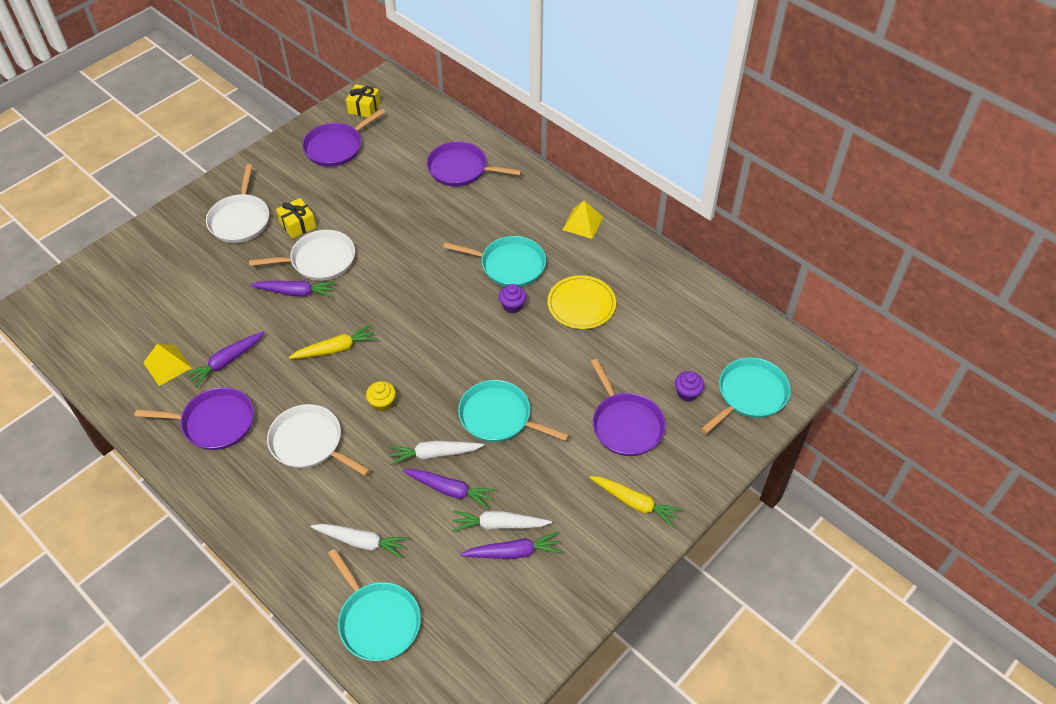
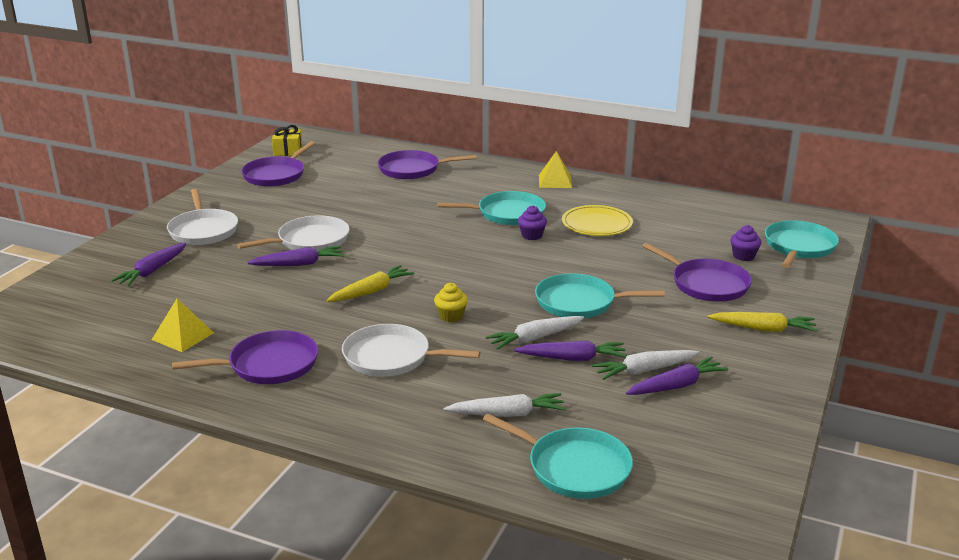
camera: 20 degrees left, 25 degrees down
purple carrot [185,331,265,387] -> purple carrot moved to [111,243,186,286]
yellow gift [276,198,316,239] -> none

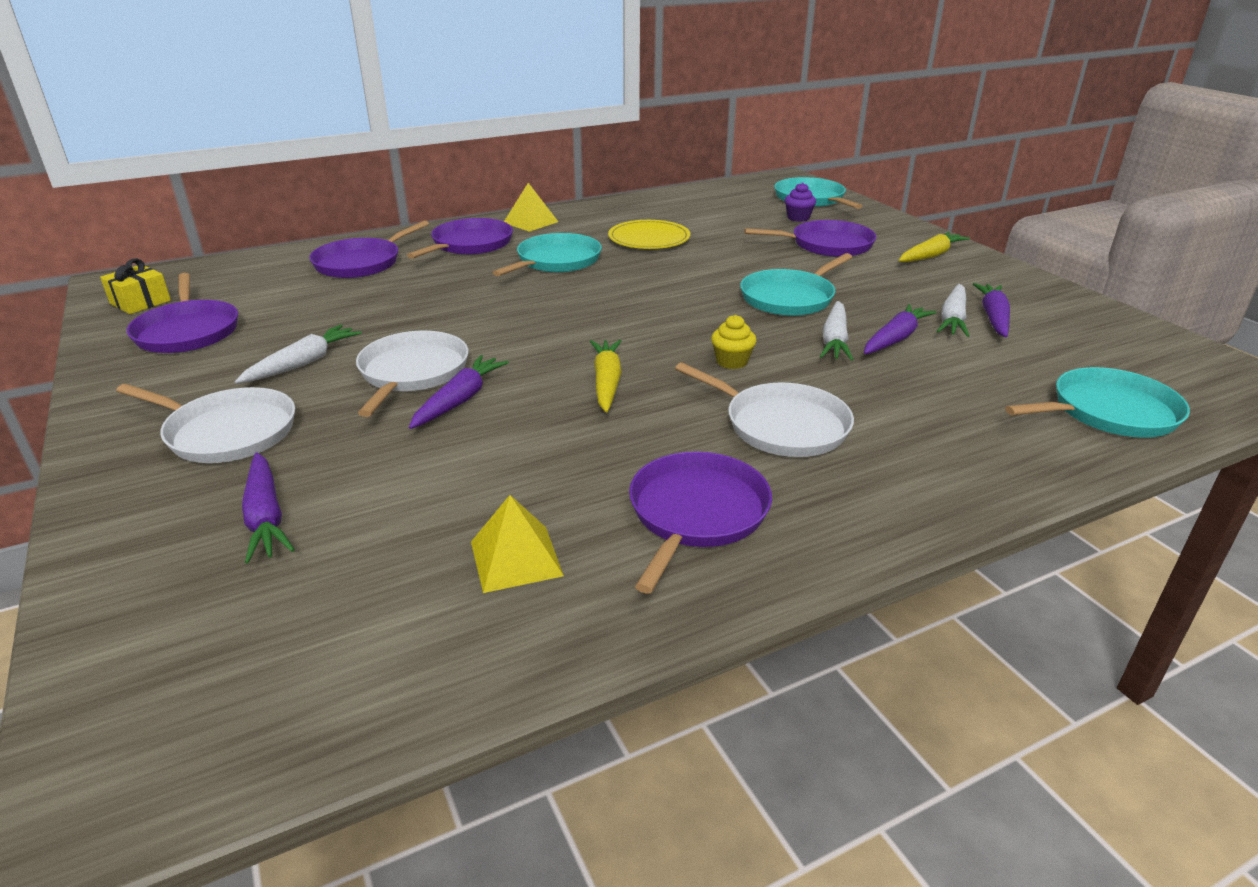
camera: 50 degrees left, 5 degrees up
white pan [342,324,481,377] -> white pan turned 105 degrees counterclockwise [675,362,854,457]
white carrot [443,393,566,417] -> white carrot moved to [234,324,362,384]
purple cupcake [518,205,547,240] -> none
none -> purple pan [407,218,513,259]

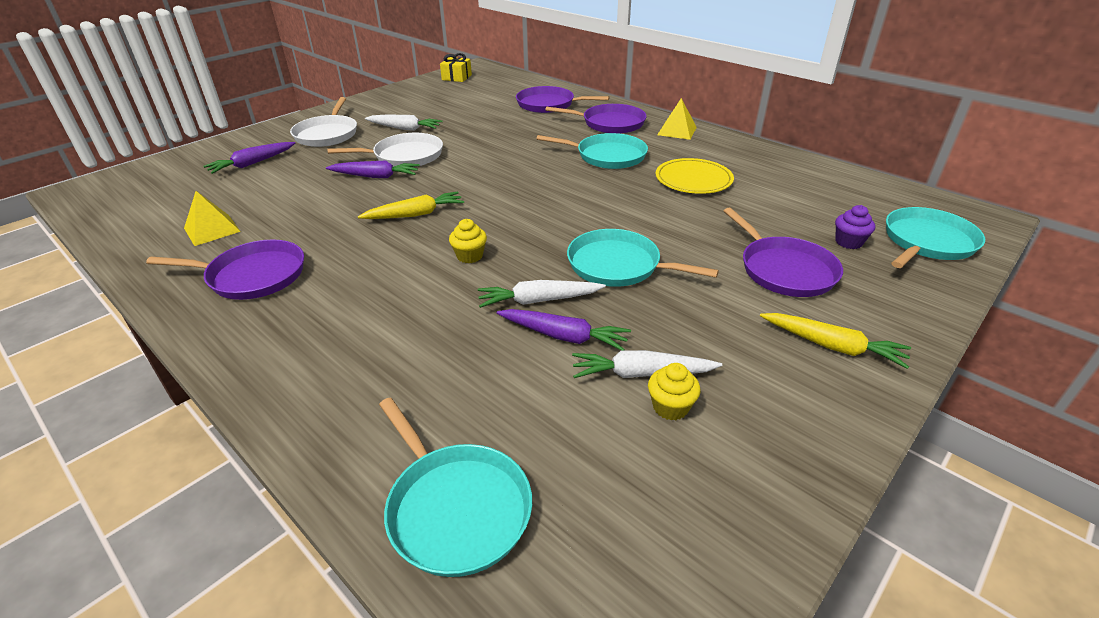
camera: 70 degrees right, 5 degrees up
purple pan [127,273,238,353] -> none
white pan [675,362,854,457] -> none
purple carrot [973,283,1010,337] -> yellow cupcake [648,363,700,421]

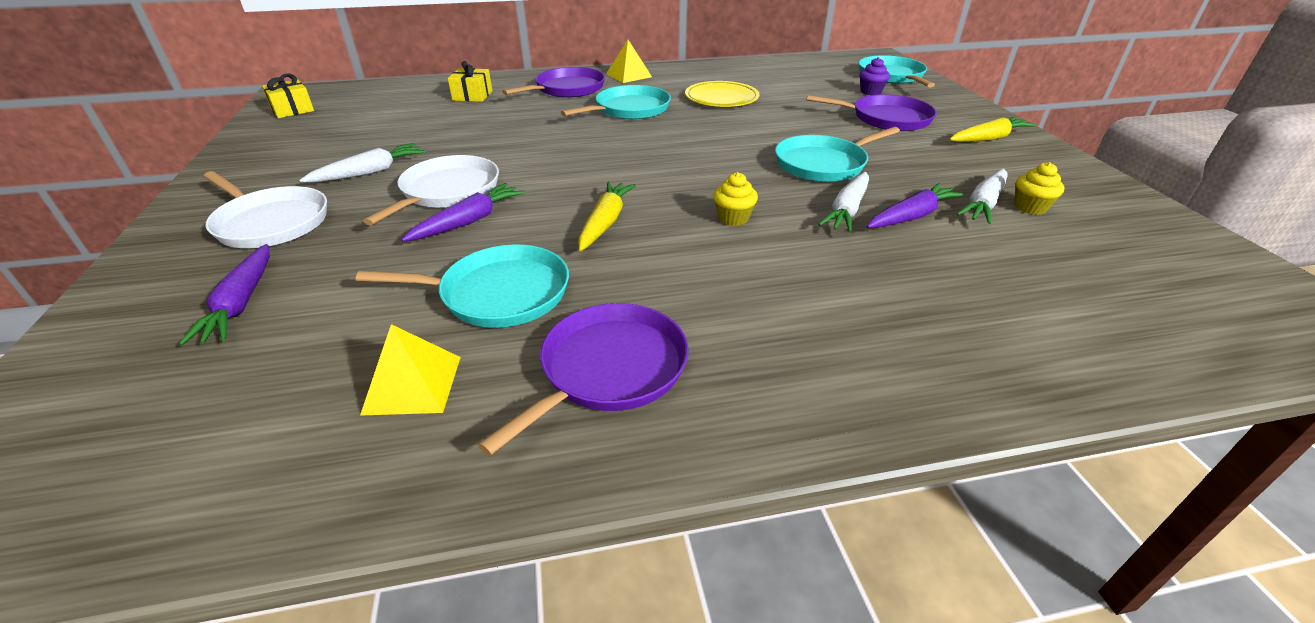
camera: 55 degrees left, 0 degrees up
turquoise pan [379,397,532,577] -> turquoise pan moved to [356,244,569,328]
purple pan [516,86,609,113] -> yellow gift [448,61,492,102]

